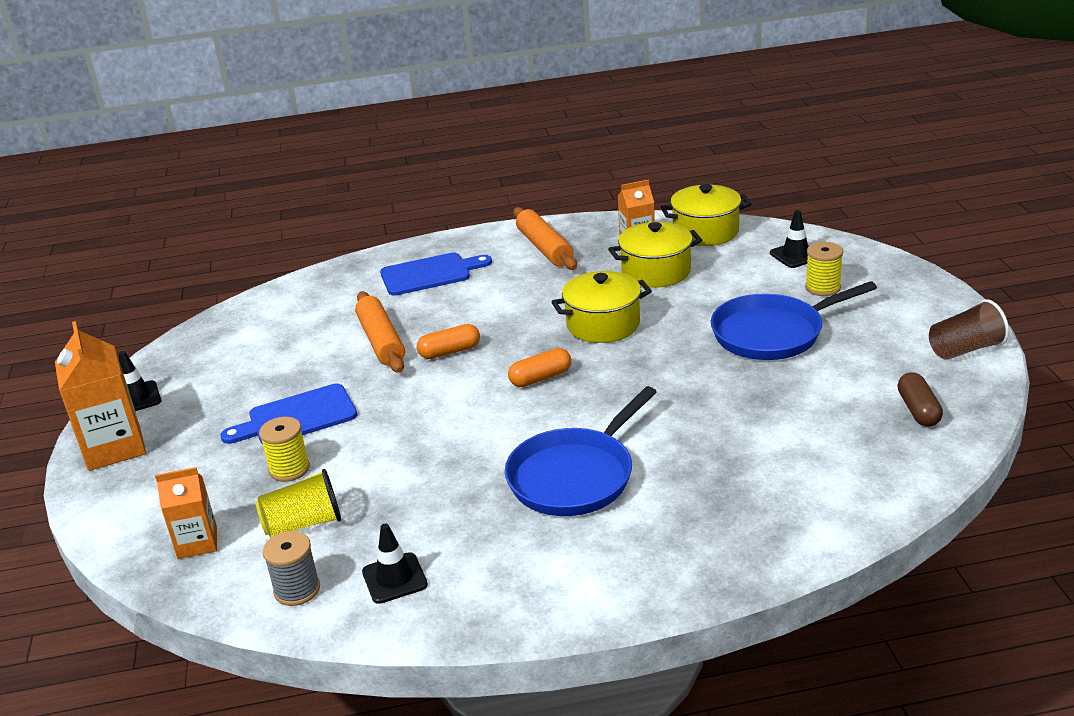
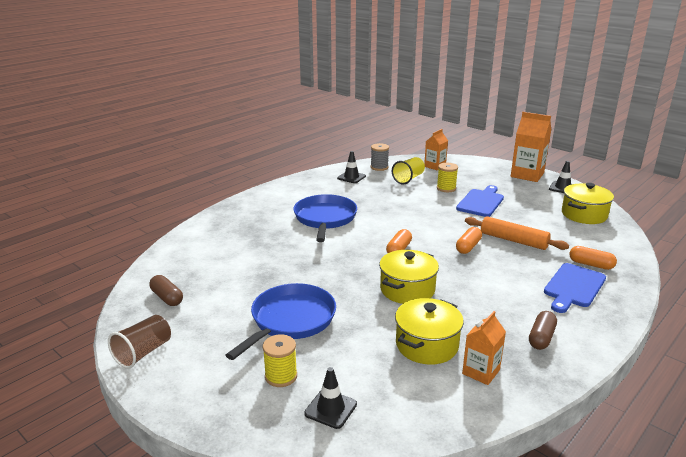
camera: 140 degrees right, 5 degrees down
orange rolling pin [513,207,577,270] -> brown capsule [529,311,557,350]
yellow pot [661,184,751,246] -> yellow pot moved to [562,183,614,224]
none -> orange capsule [569,246,617,270]

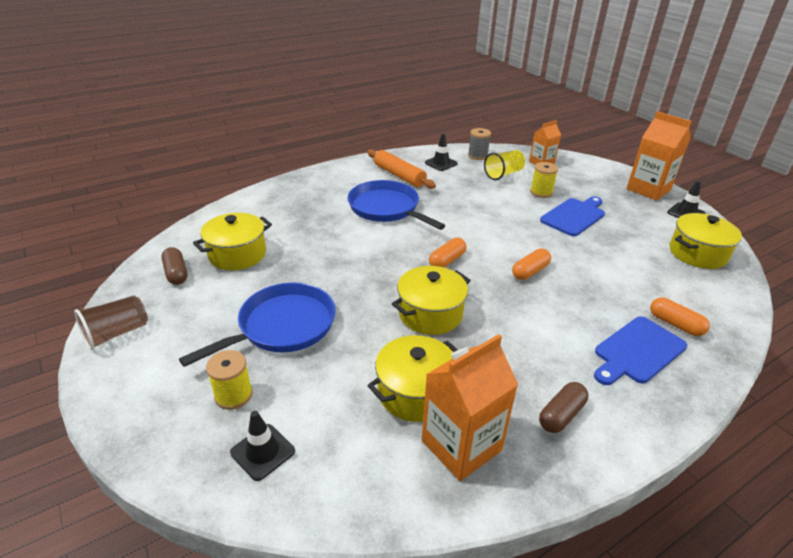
camera: 15 degrees right, 10 degrees up
blue pan [293,194,357,242] -> blue pan turned 60 degrees counterclockwise [347,180,446,230]
orange carton [462,311,506,385] -> orange carton [422,334,518,481], size x1.65
orange rolling pin [465,216,569,250] -> orange rolling pin moved to [367,149,436,189]
none -> yellow pot [193,213,272,270]

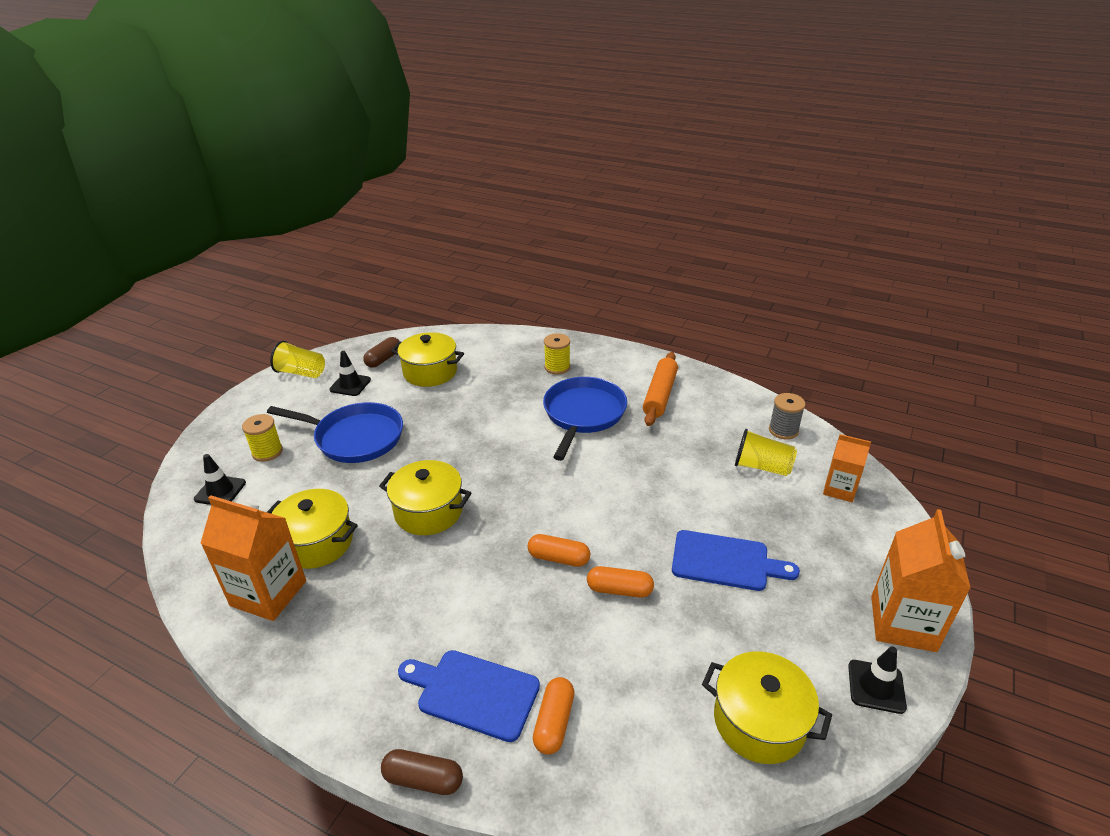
camera: 60 degrees right, 0 degrees up
brown cup [74,296,148,350] -> yellow cup [270,341,325,378]
black traffic cone [425,134,458,171] -> black traffic cone moved to [330,351,371,396]
orange capsule [429,238,467,268] -> orange capsule moved to [587,566,654,598]
yellow spool [530,162,558,198] -> yellow spool moved to [544,333,570,374]
brown capsule [539,382,588,433] -> brown capsule moved to [381,749,463,795]

